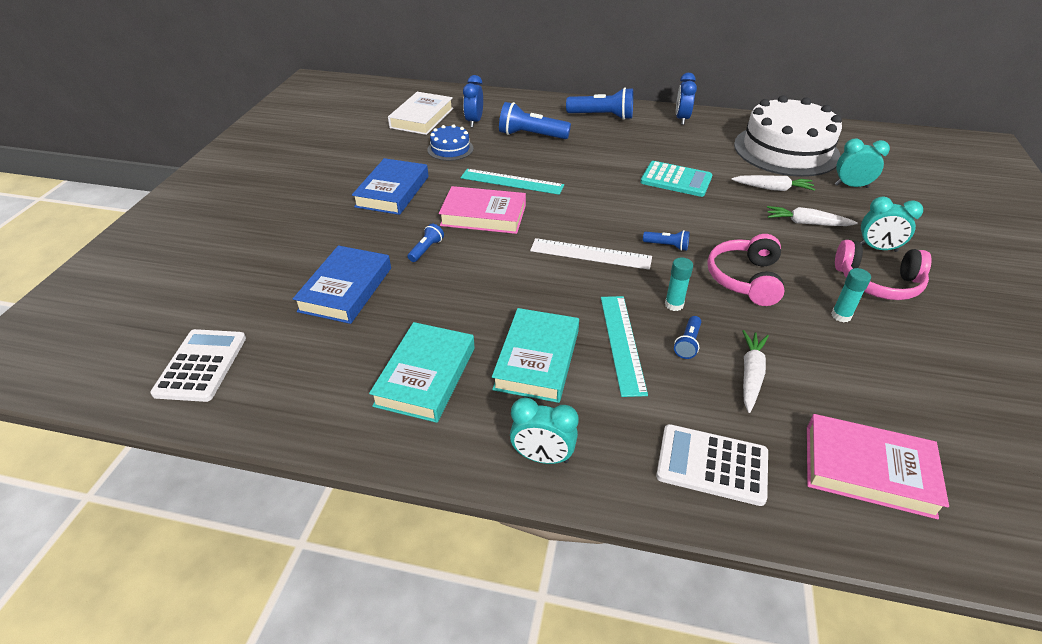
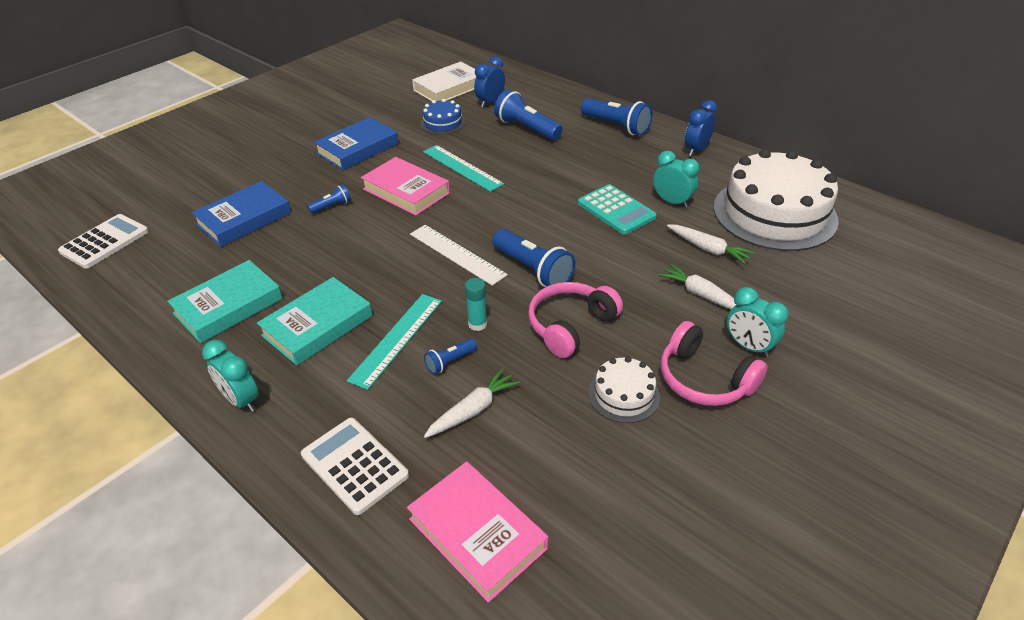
camera: 30 degrees right, 0 degrees up
blue flashlight [643,230,690,251] -> blue flashlight [492,229,576,287], size x1.96
turquoise glue stick [831,268,871,322] -> white cake [588,357,660,423]
turquoise clock [835,138,890,188] -> turquoise clock moved to [653,151,700,208]

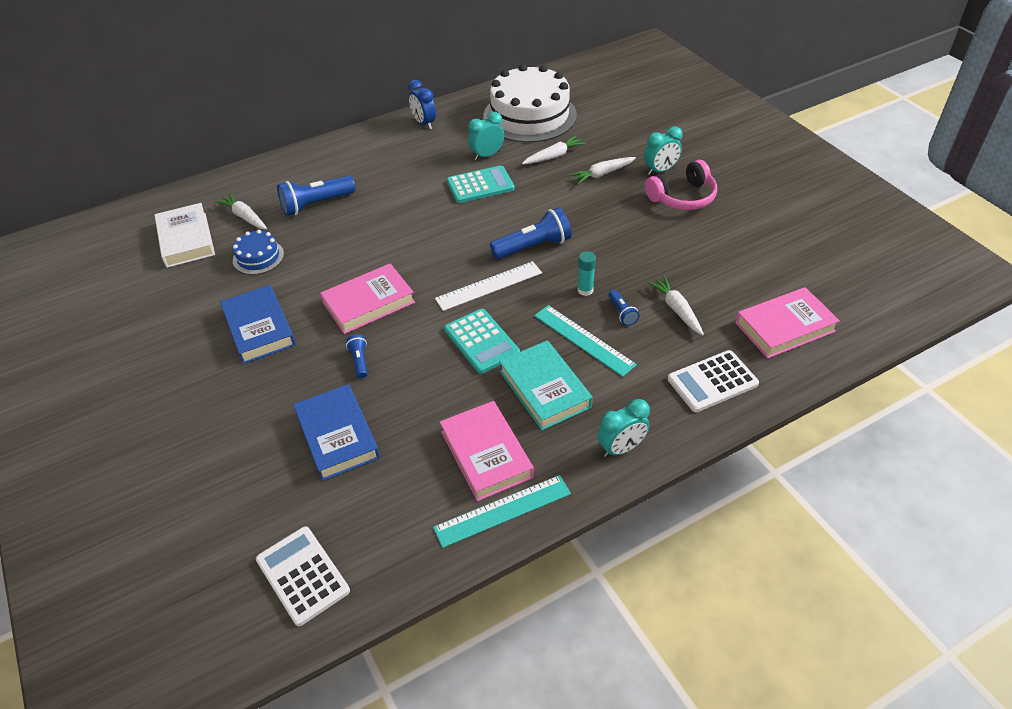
camera: 70 degrees left, 5 degrees up
turquoise book [167,260,283,343] -> pink book [440,401,534,501]
turquoise ruler [423,145,504,192] -> turquoise ruler moved to [433,475,571,548]
blue clock [474,57,505,108] -> white carrot [215,193,267,230]
pink headphones [528,282,623,358] -> none
blue flashlight [581,98,653,136] -> none
white cake [588,357,660,423] -> none
none -> turquoise calculator [444,309,520,374]

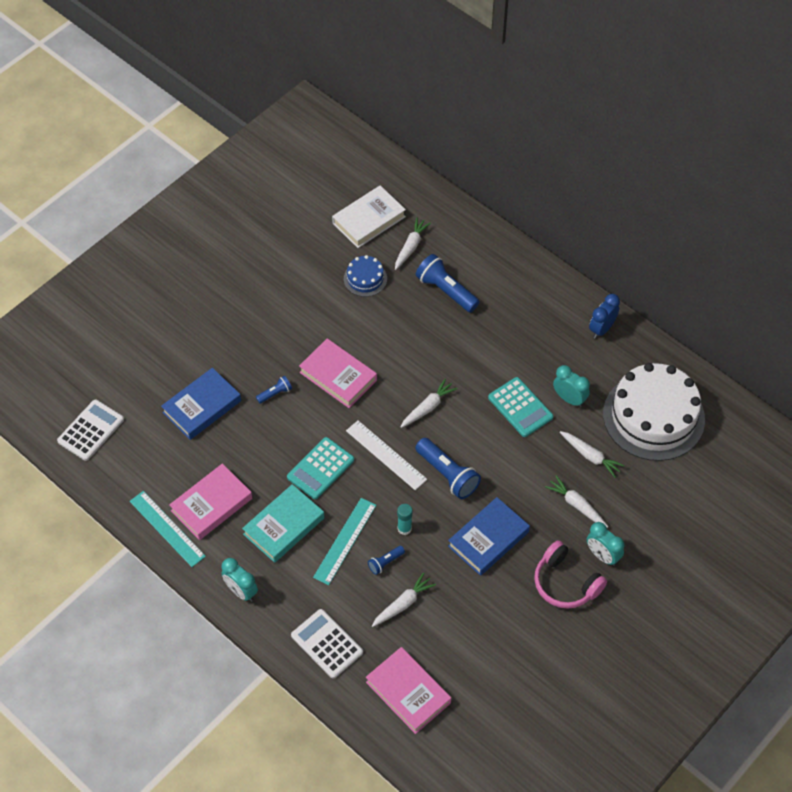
camera: 70 degrees right, 10 degrees up
blue book [220,285,296,364] -> blue book moved to [448,497,530,576]
none -> white carrot [401,378,458,428]

